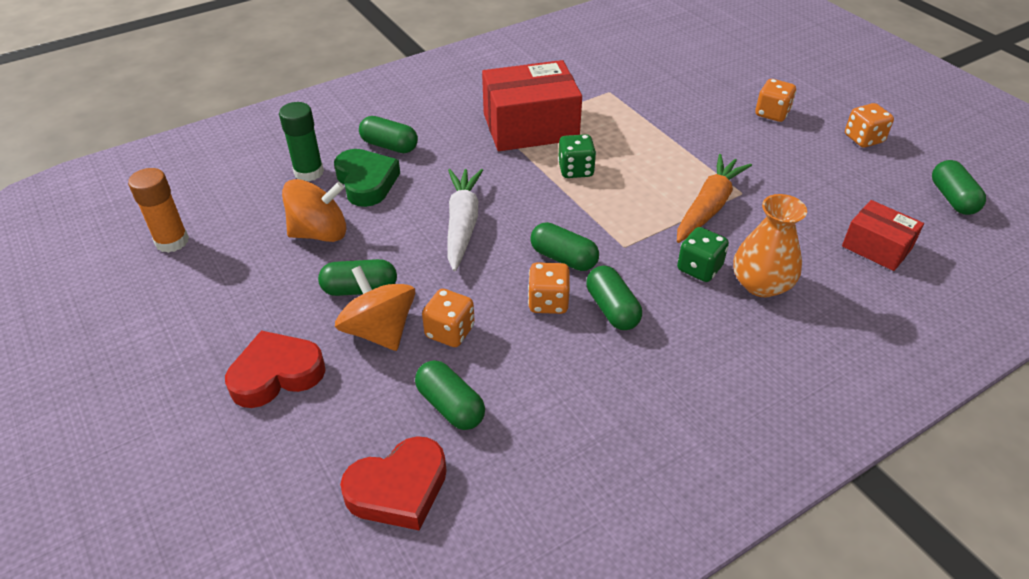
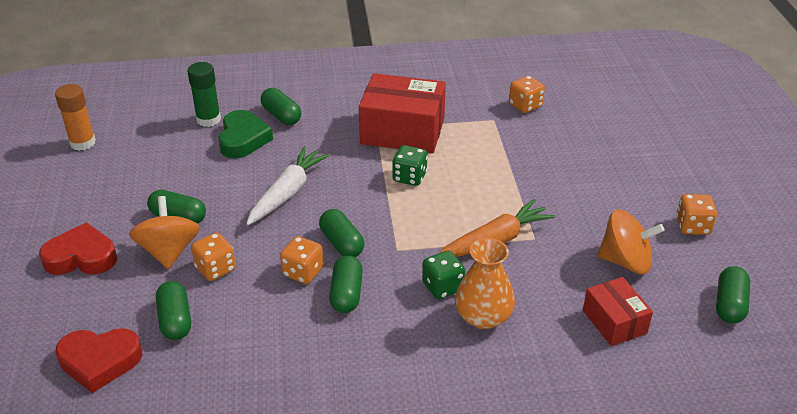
camera: 25 degrees right, 5 degrees down
orange spinning top [282,179,346,242] -> orange spinning top moved to [597,209,665,274]
orange dice [755,79,796,122] -> orange dice moved to [509,76,545,113]

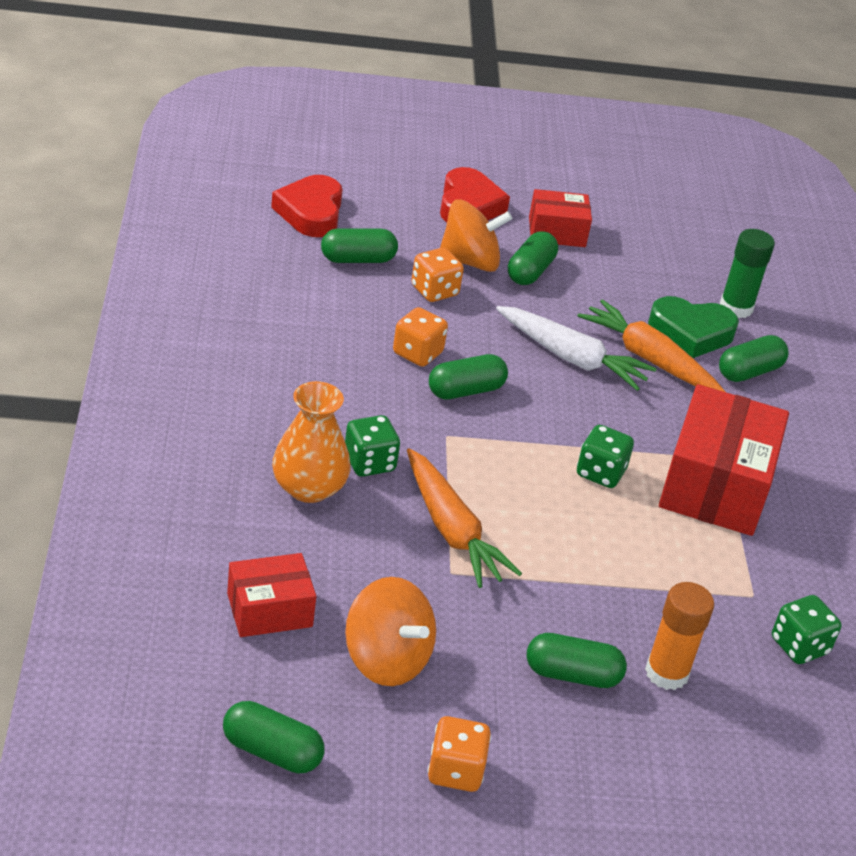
camera: 90 degrees right, 0 degrees up
orange glue stick [55,84,96,151] -> orange glue stick moved to [645,582,714,690]
green capsule [329,256,363,313] -> green capsule moved to [527,633,627,688]
orange dice [509,76,545,113] -> green dice [772,595,842,664]
orange spinning top [597,209,665,274] -> orange spinning top turned 60 degrees counterclockwise [345,577,436,686]
none -> red box [529,189,592,247]
none -> orange carrot [577,299,726,392]

